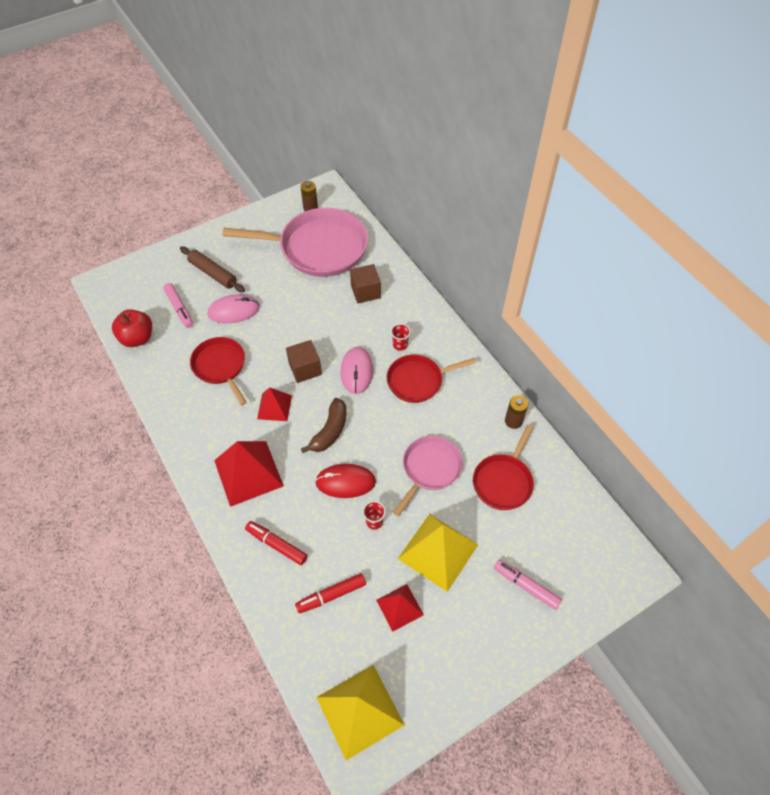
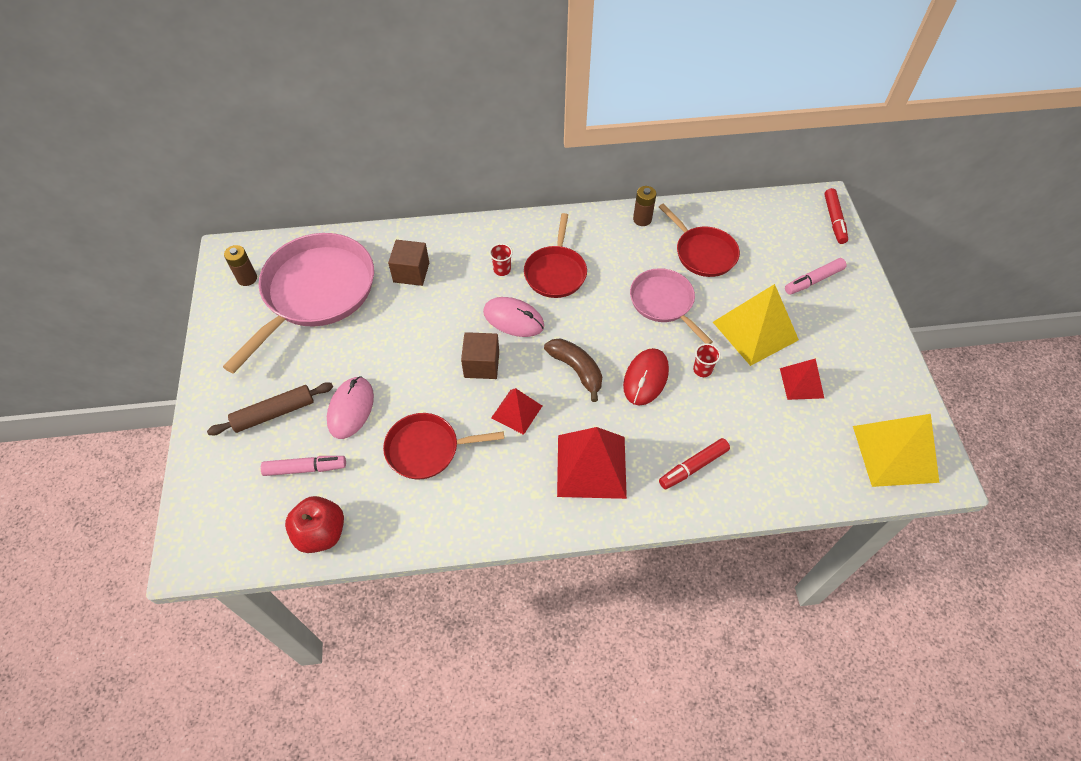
camera: 65 degrees left, 0 degrees up
red marker [295,573,366,613] -> red marker moved to [824,188,848,244]

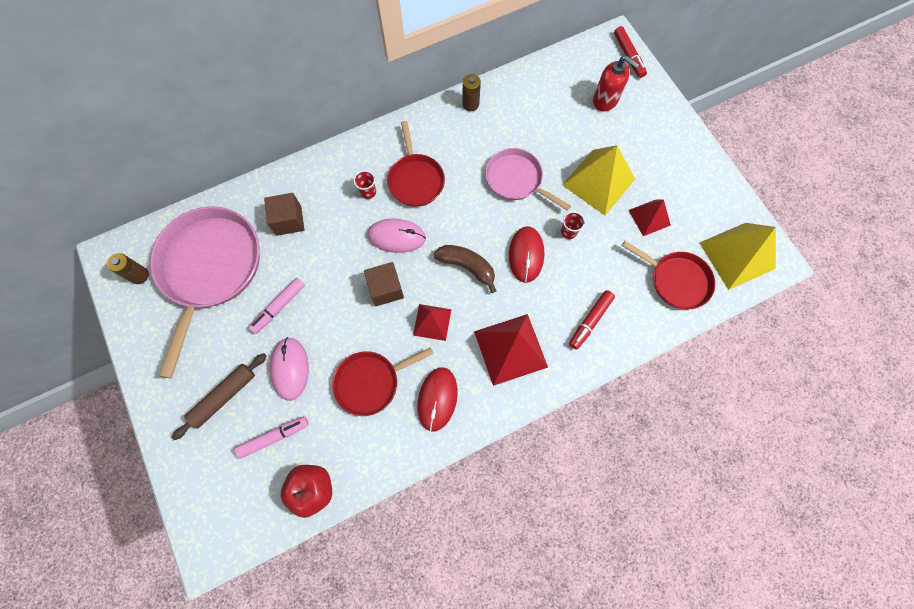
camera: 20 degrees left, 15 degrees up
red pan [659,203,740,277] -> red pan moved to [622,241,715,309]
pink marker [785,258,847,295] -> pink marker moved to [248,278,305,334]
none -> red mouse [418,367,458,432]
none -> red soap dispenser [593,55,639,111]

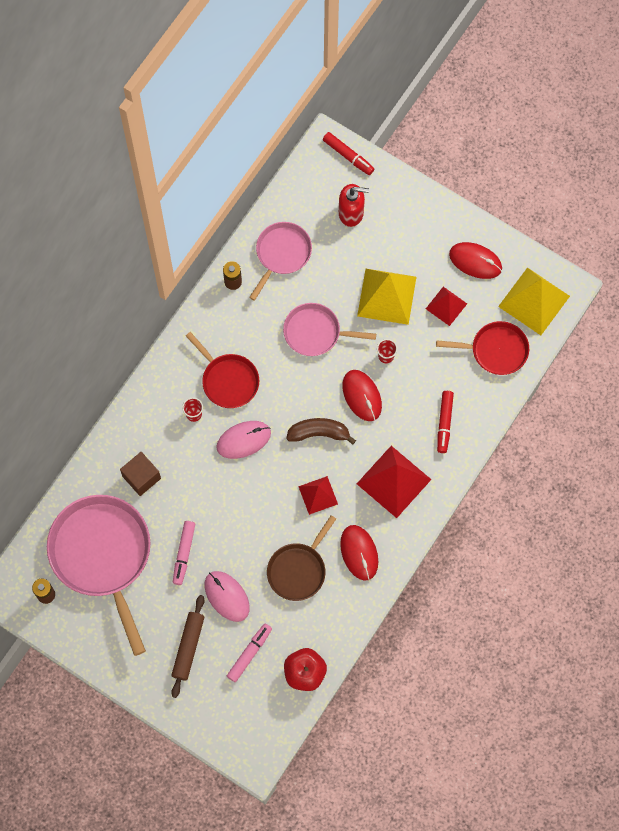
camera: 30 degrees left, 0 degrees up
red pan [332,347,433,416] -> brown pan [267,515,336,601]
brown cube [364,262,404,306] -> none
none -> pink pan [249,222,312,301]
none -> red mouse [449,242,502,279]

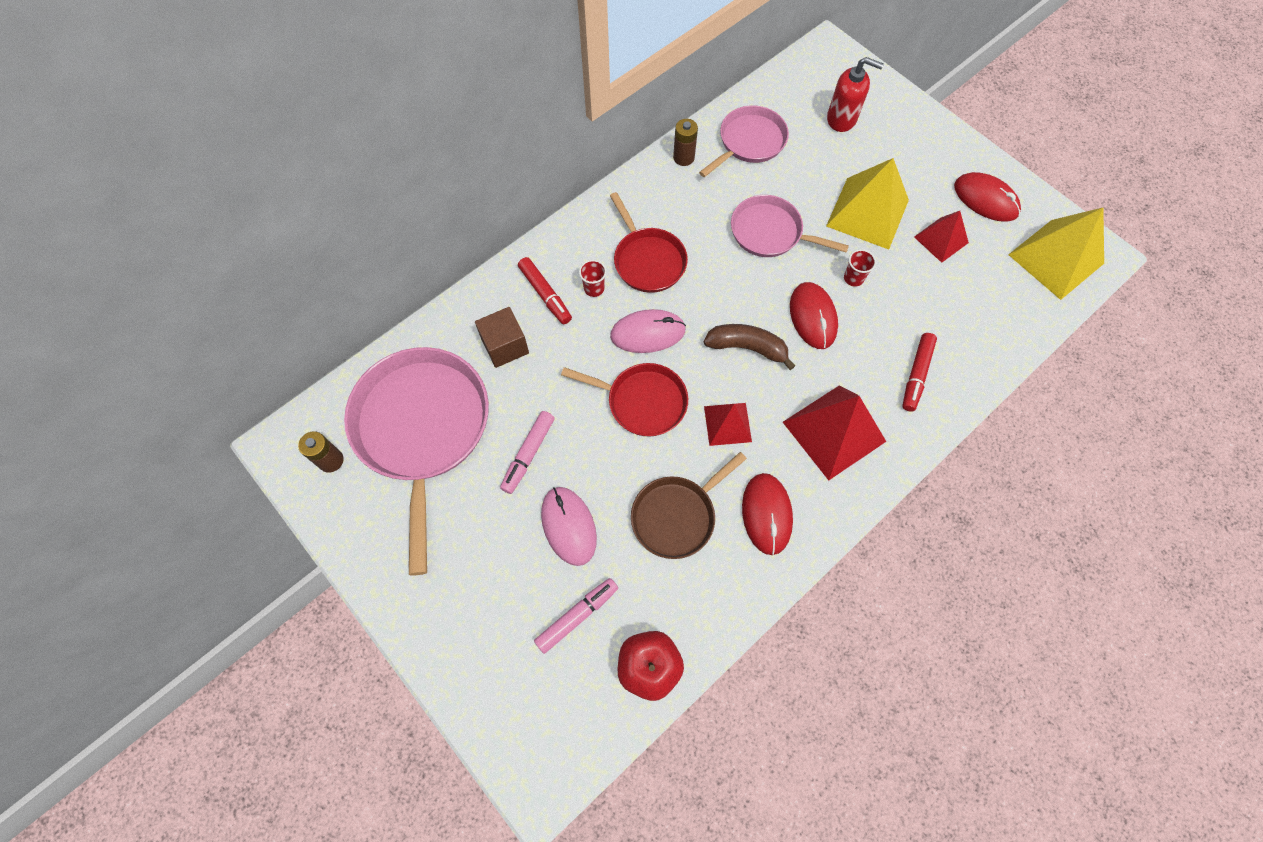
camera: 15 degrees right, 5 degrees down
brown rolling pin [171,595,205,698] -> none
red marker [323,132,374,175] -> red marker moved to [518,257,572,324]
red pan [436,321,529,375] -> red pan moved to [561,363,688,437]

